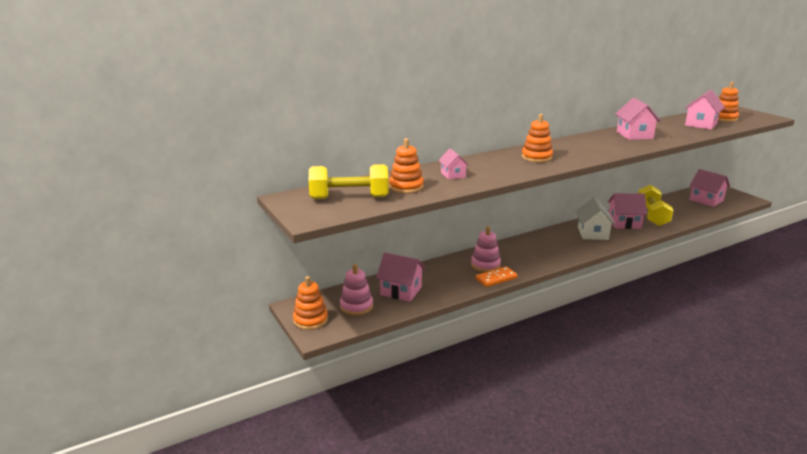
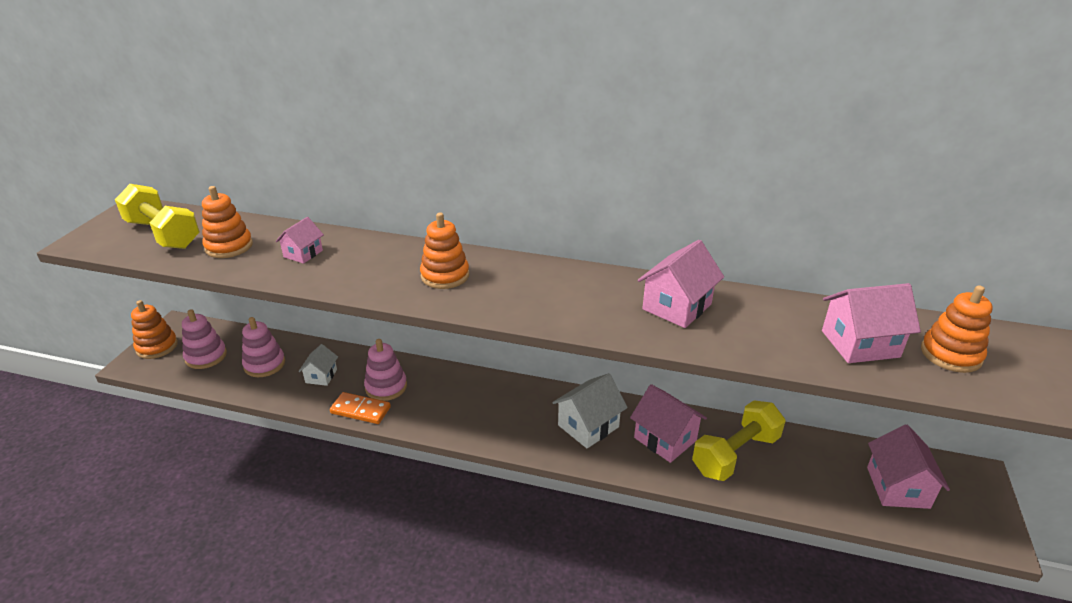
camera: 45 degrees right, 10 degrees up
pink house [376,253,425,302] -> pink stacking toy [242,317,285,377]
none -> white house [298,344,338,386]

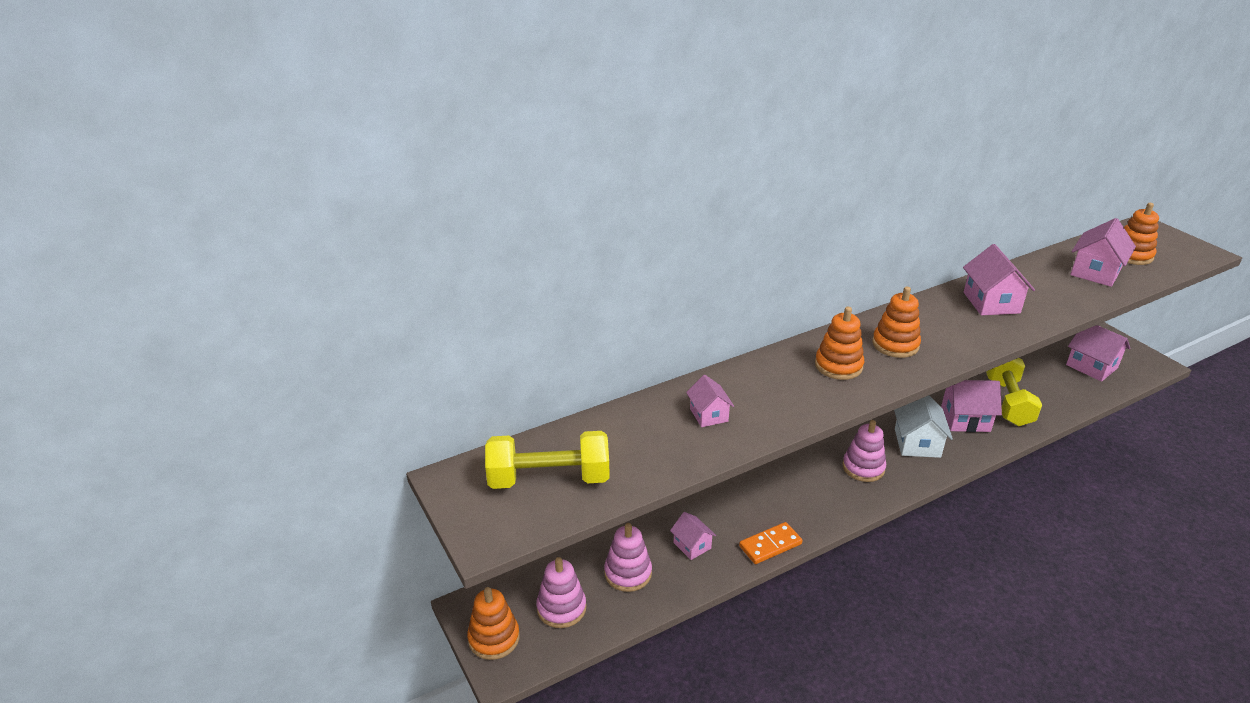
camera: 45 degrees left, 0 degrees up
orange stacking toy [202,186,253,258] -> orange stacking toy moved to [872,287,921,358]
white house [298,344,338,386] -> pink house [670,512,716,560]
pink stacking toy [364,339,407,401] -> pink stacking toy moved to [842,420,886,482]

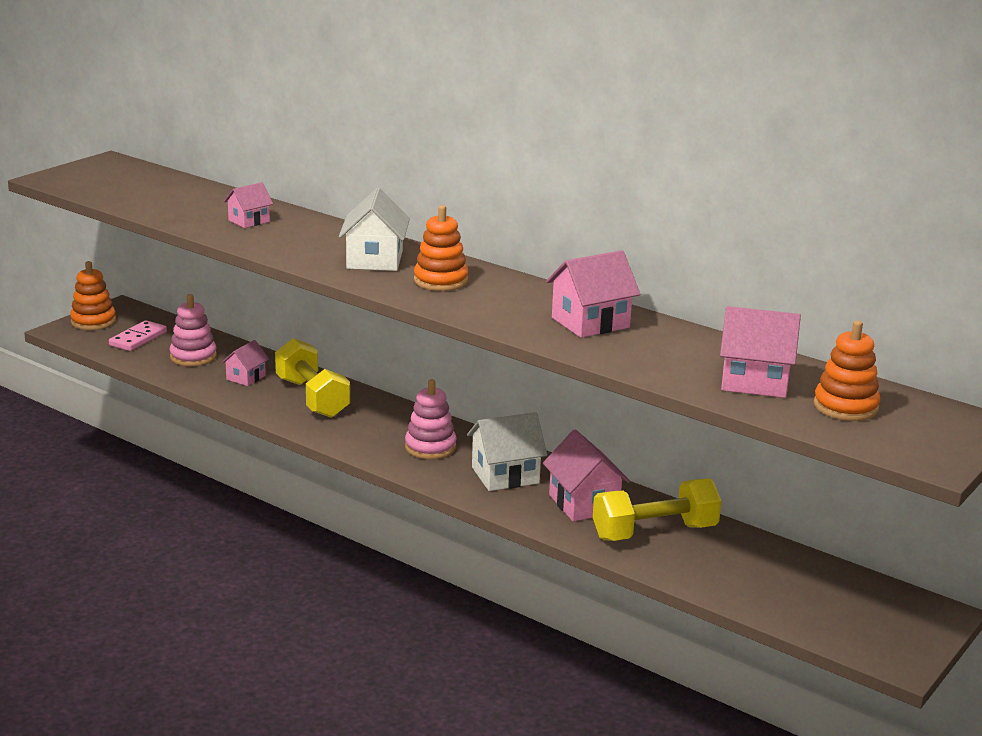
camera: 65 degrees right, 10 degrees down
yellow dumbbell [485,431,609,489] -> yellow dumbbell moved to [275,338,350,418]
pink stacking toy [536,557,586,628] -> pink domino [109,320,167,351]
orange domino [739,522,802,564] -> none
orange stacking toy [815,307,864,380] -> white house [339,188,410,271]
pink house [1066,325,1130,382] -> none

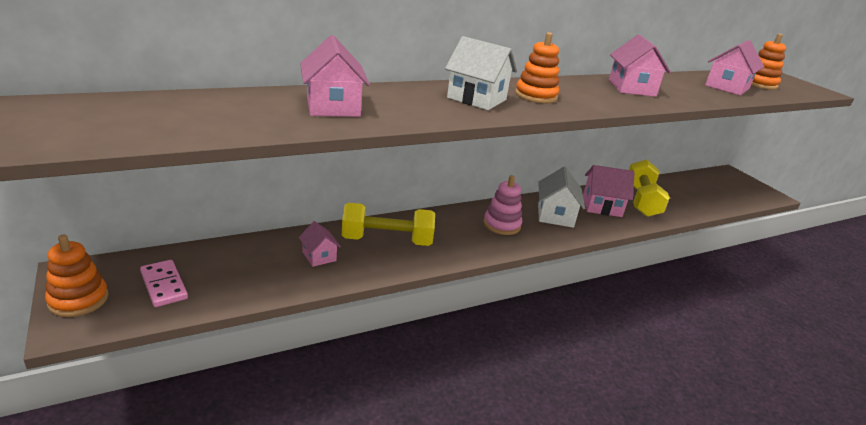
camera: 65 degrees left, 5 degrees up
pink stacking toy [170,294,217,366] -> none
pink house [224,182,273,228] -> pink house [300,35,370,117], size x1.67

